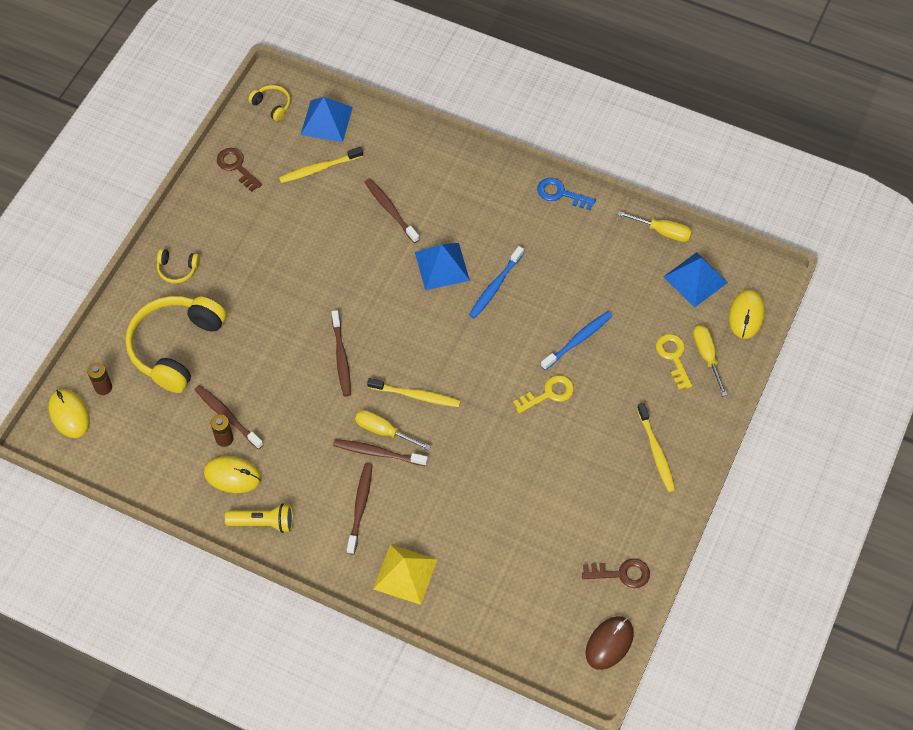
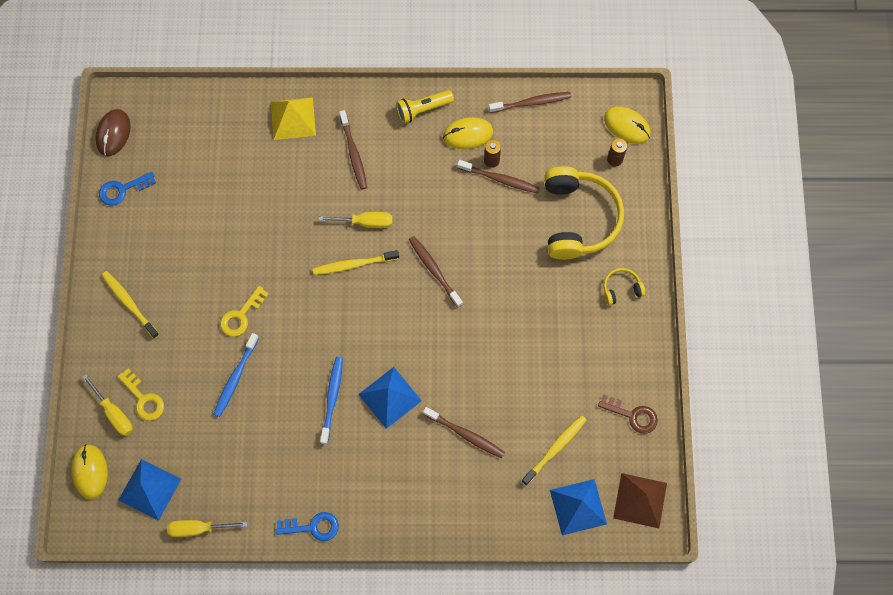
camera: 155 degrees right, 10 degrees up
yellow headphones [248,85,291,121] -> brown pyramid [613,473,667,528]
brown toothbrush [333,439,428,466] -> brown toothbrush moved to [489,92,571,113]
brown key [582,559,650,588] -> blue key [99,172,156,206]

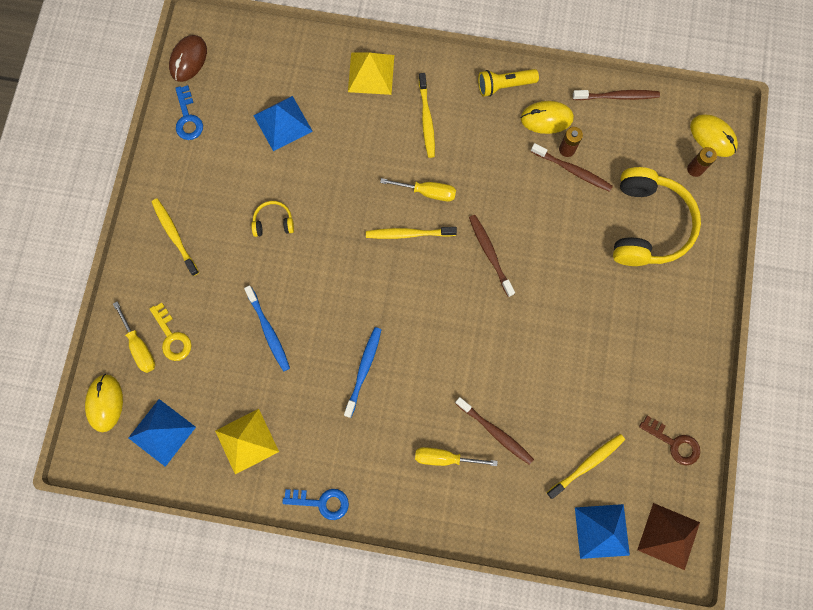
camera: 10 degrees right, 5 degrees up
blue key [99,172,156,206] -> blue key turned 90 degrees counterclockwise [175,85,203,140]
yellow screwdriver [167,520,247,537] -> yellow screwdriver moved to [415,447,498,466]
blue toothbrush [214,333,259,417] -> blue toothbrush turned 60 degrees counterclockwise [244,285,290,372]
yellow key [220,286,269,337] -> none
brown toothbrush [339,110,367,190] -> yellow toothbrush [419,73,435,158]
blue pyramid [358,367,422,429] -> blue pyramid moved to [253,96,313,151]
yellow headphones [604,268,646,305] -> yellow headphones moved to [251,201,294,237]
none -> yellow pyramid [215,409,279,474]

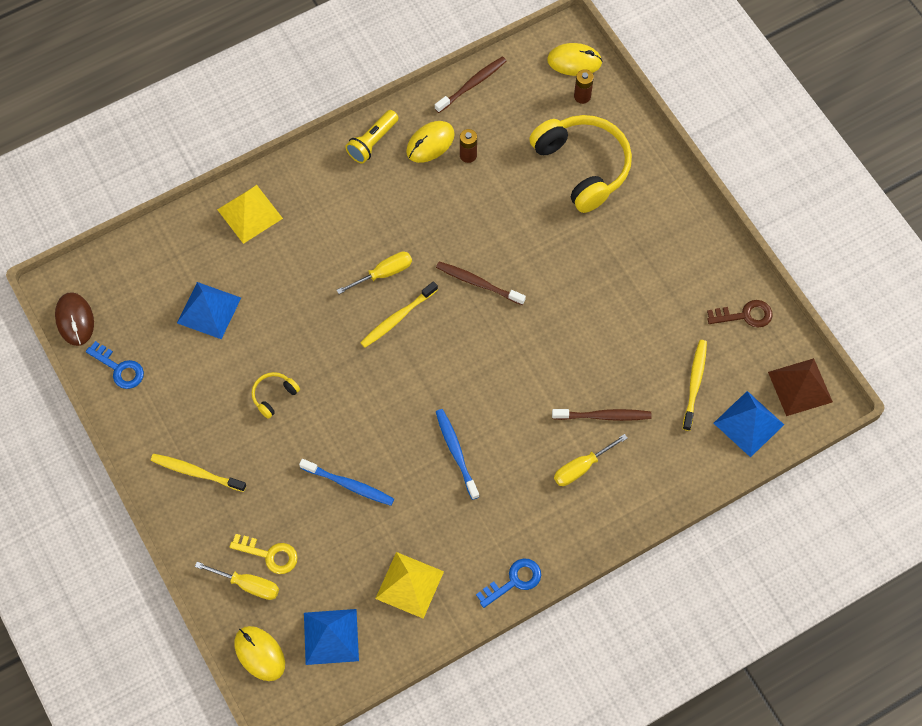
camera: 40 degrees left, 10 degrees down
yellow toothbrush [419,73,435,158] -> none
brown toothbrush [531,143,613,192] -> none

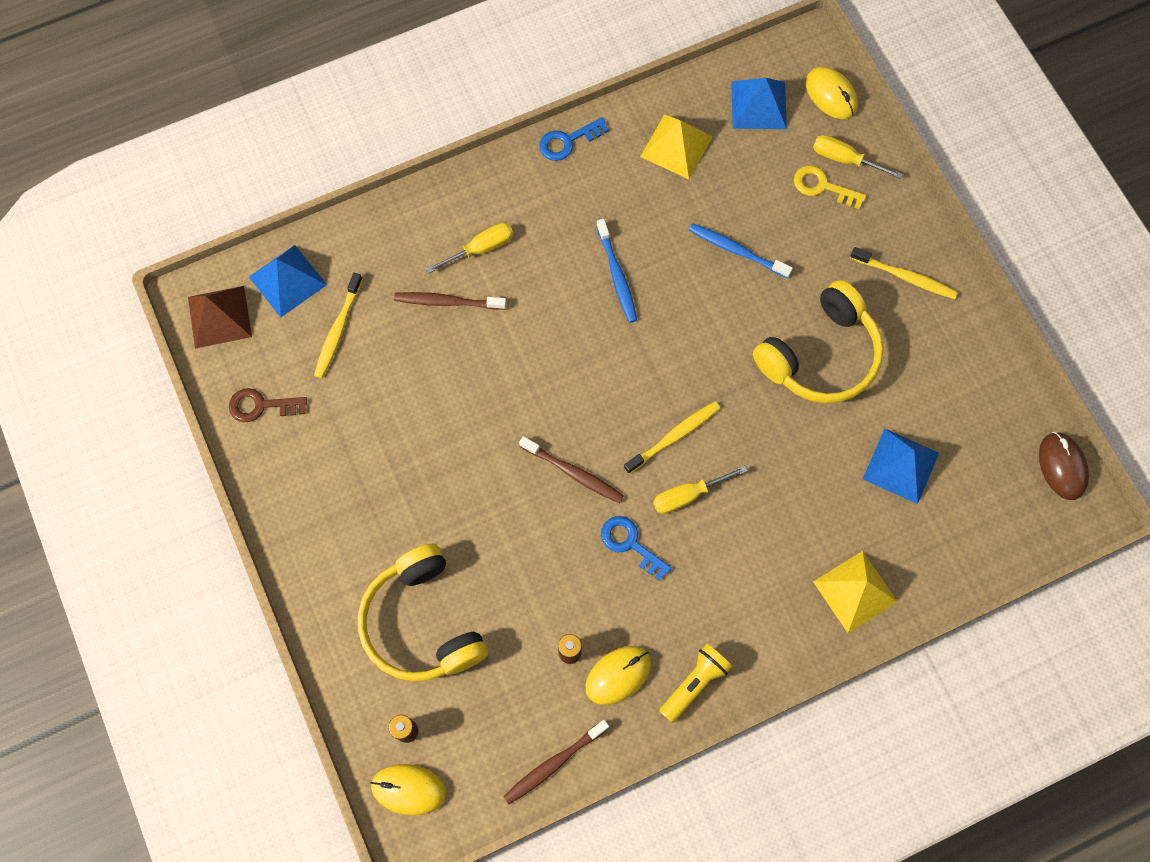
camera: 175 degrees left, 5 degrees up
blue key [86,341,144,389] -> blue key moved to [601,516,672,581]
yellow headphones [252,372,300,419] -> yellow headphones [753,280,884,403], size x2.30

